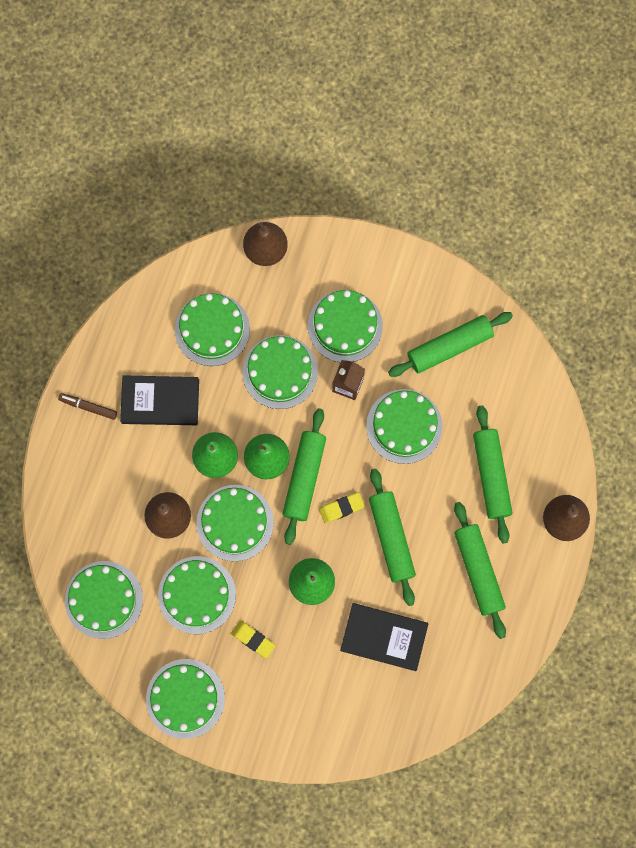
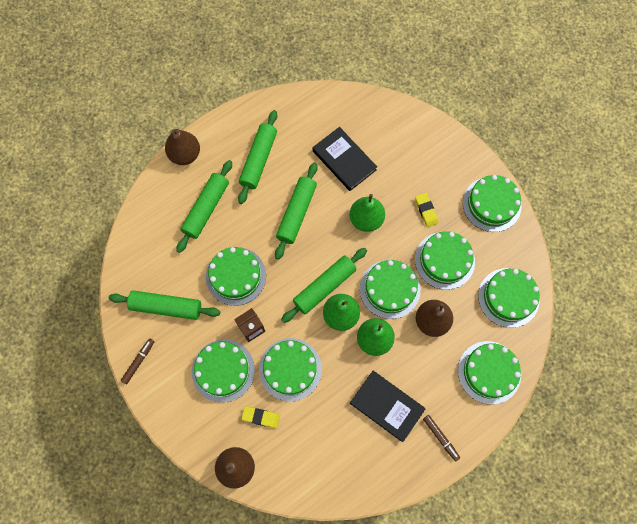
camera: 145 degrees left, 5 degrees down
green cake [175,293,250,366] -> green cake moved to [458,341,521,404]
yellow eraser [319,492,365,524] -> yellow eraser moved to [241,406,280,428]
none -> brown marker [121,338,155,384]

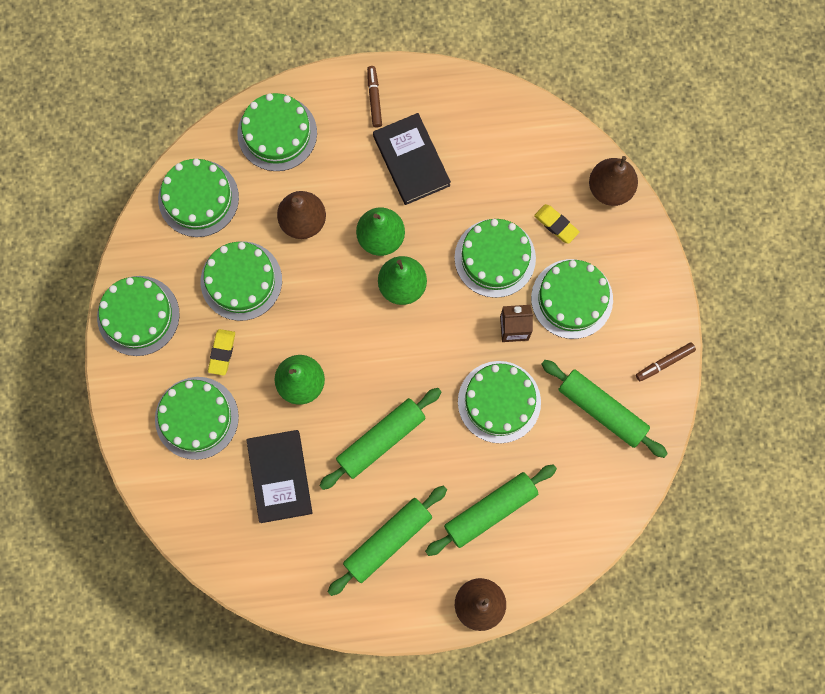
camera: 150 degrees left, 5 degrees up
green rolling pin [281,248,367,323] -> none
green cake [360,260,421,319] -> green cake moved to [155,377,239,460]

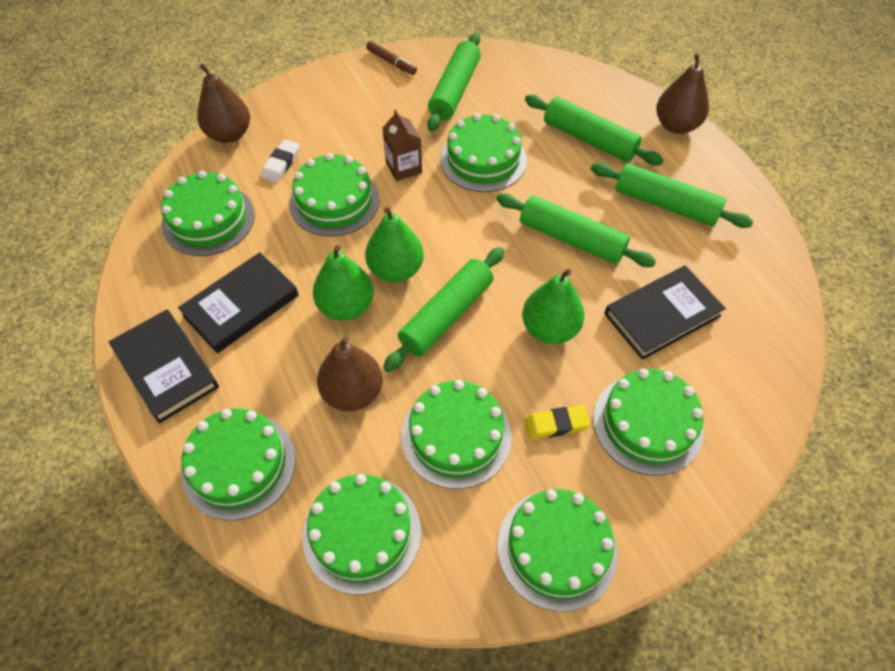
camera: 110 degrees left, 20 degrees down
brown marker [367,66,382,127] -> black book [109,309,219,423]
green cake [531,259,613,339] -> green cake moved to [161,171,255,256]
yellow eraser [534,204,580,244] -> white eraser [261,139,300,183]
none -> green rolling pin [383,247,504,372]

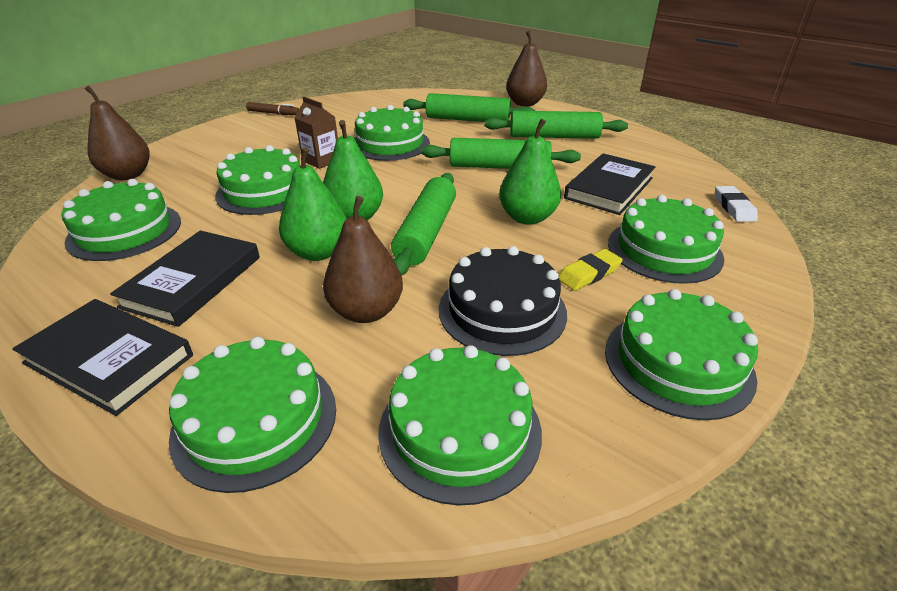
camera: 25 degrees left, 20 degrees down
white eraser [261,139,300,183] -> white eraser moved to [715,186,758,222]
green cake [401,380,511,489] -> black cake [439,246,567,356]
green rolling pin [427,33,481,131] -> none

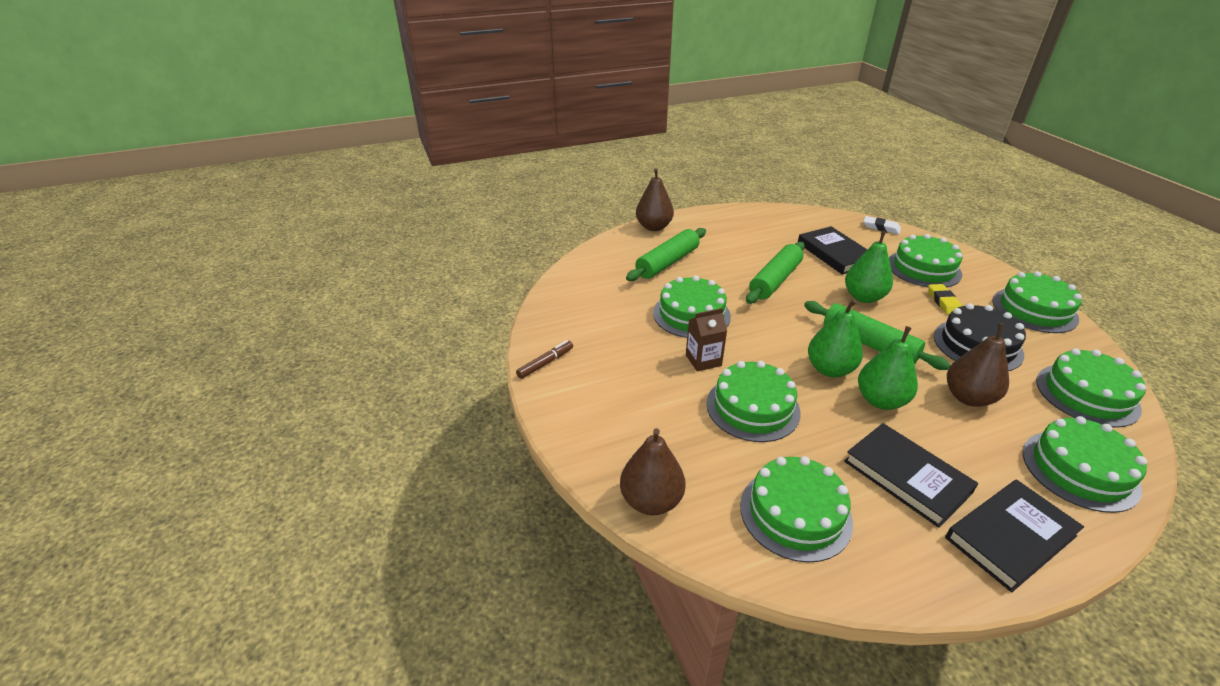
camera: 60 degrees left, 0 degrees up
green rolling pin [485,111,628,139] -> none

